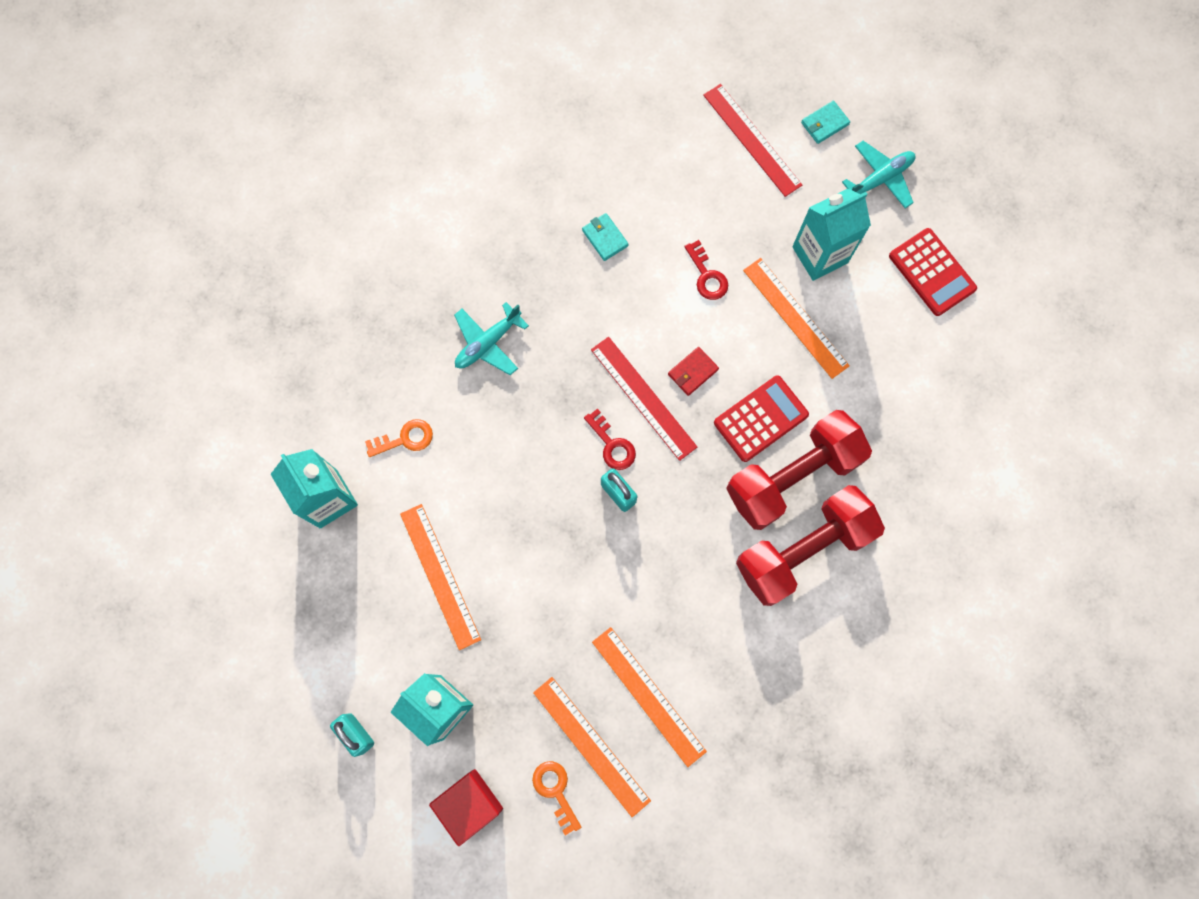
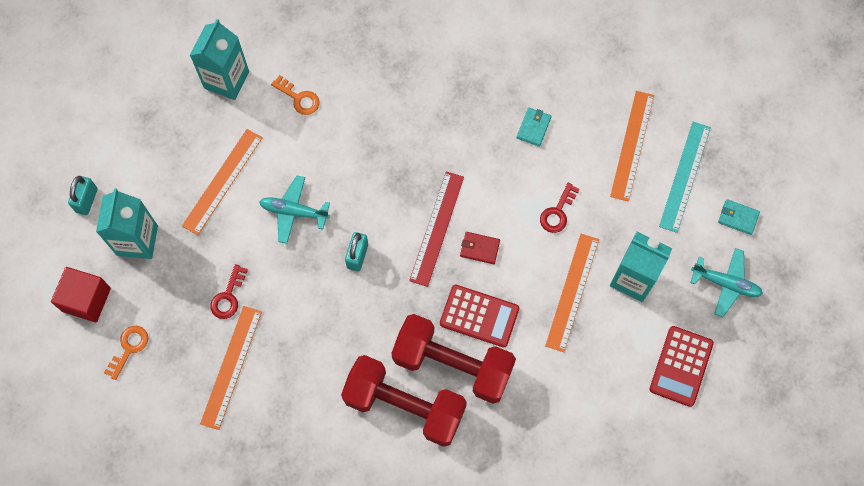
camera: 55 degrees right, 5 degrees down
turquoise plane [454,302,529,375] -> turquoise plane moved to [259,176,330,244]
orange ruler [533,677,651,817] -> orange ruler moved to [610,91,654,202]
red key [584,409,636,470] -> red key moved to [210,264,248,319]
red ruler [703,84,802,197] -> turquoise ruler [659,122,711,233]

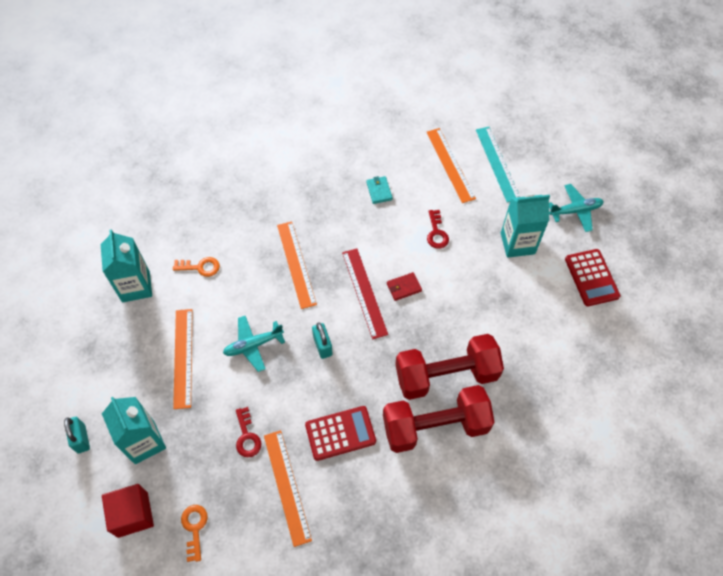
camera: 35 degrees left, 10 degrees down
red calculator [440,285,519,348] -> red calculator moved to [305,406,376,461]
orange ruler [545,234,599,352] -> orange ruler moved to [277,221,317,309]
turquoise wallet [718,199,760,235] -> none

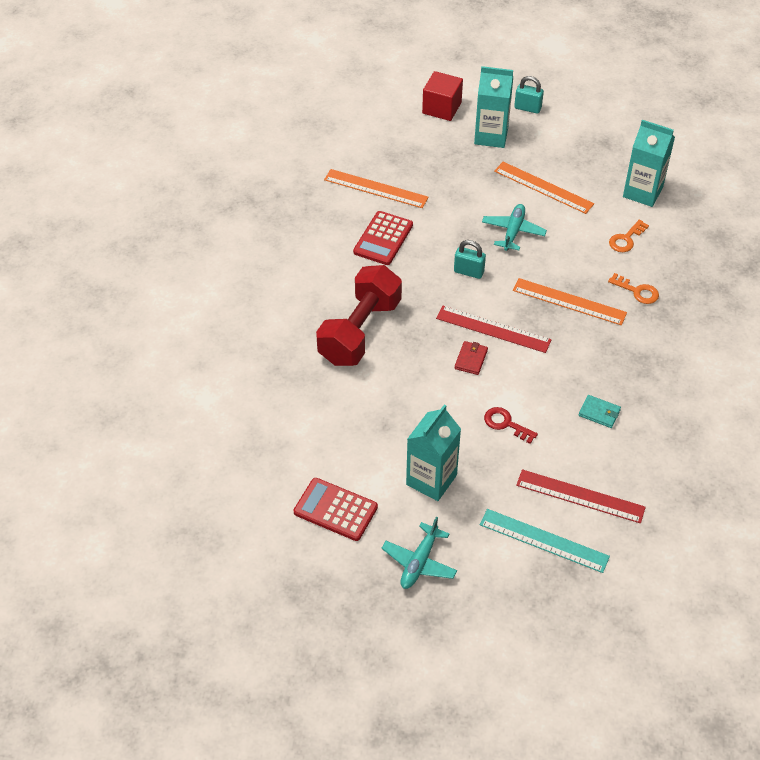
camera: 130 degrees right, 10 degrees down
orange key [181,505,208,562] -> orange key moved to [608,273,659,304]
red key [236,407,261,457] -> none
red dumbbell [383,385,495,453] -> none
orange ruler [426,128,476,203] -> red ruler [516,469,646,523]

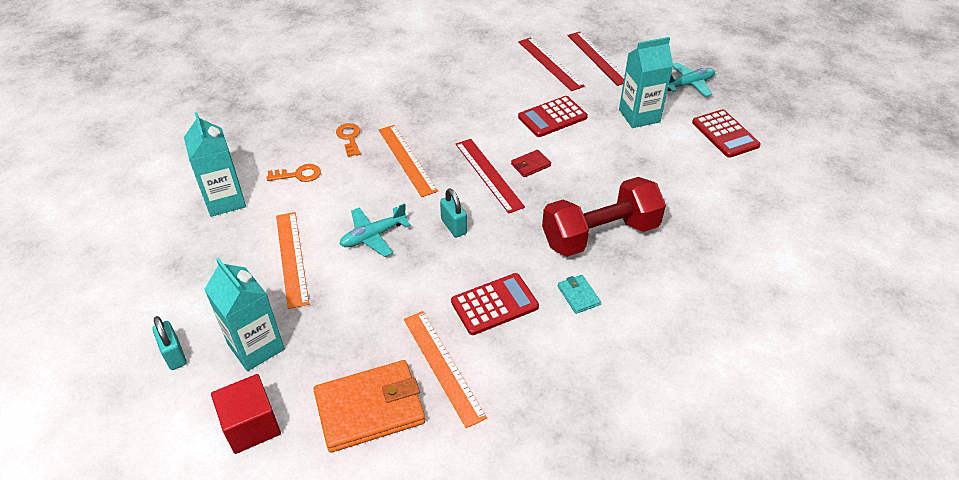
camera: 140 degrees left, 5 degrees down
turquoise ruler [480,509,610,573] -> red ruler [567,32,625,86]
red key [484,407,538,444] -> red calculator [518,96,588,137]
turquoise wallet [579,395,621,428] -> turquoise wallet moved to [558,275,601,314]
none -> orange wallet [313,360,425,453]

